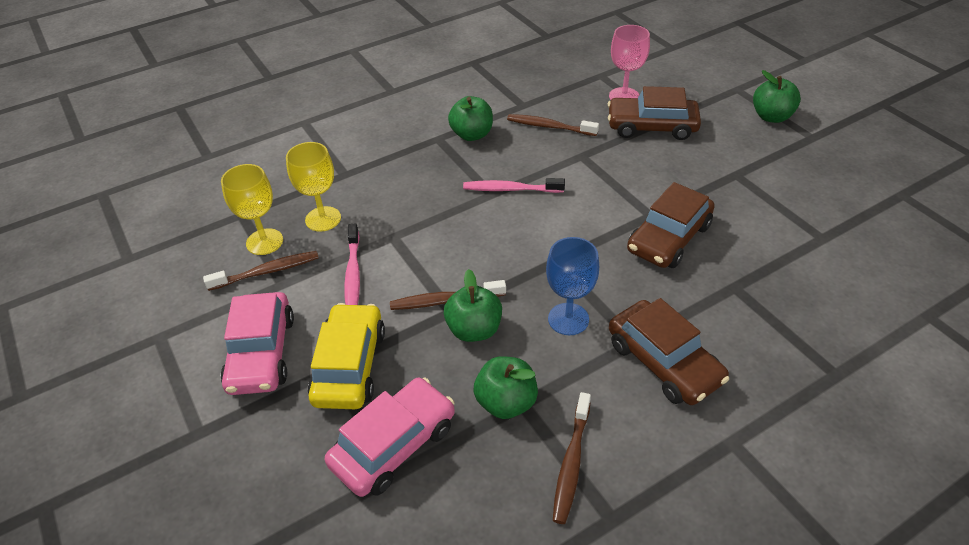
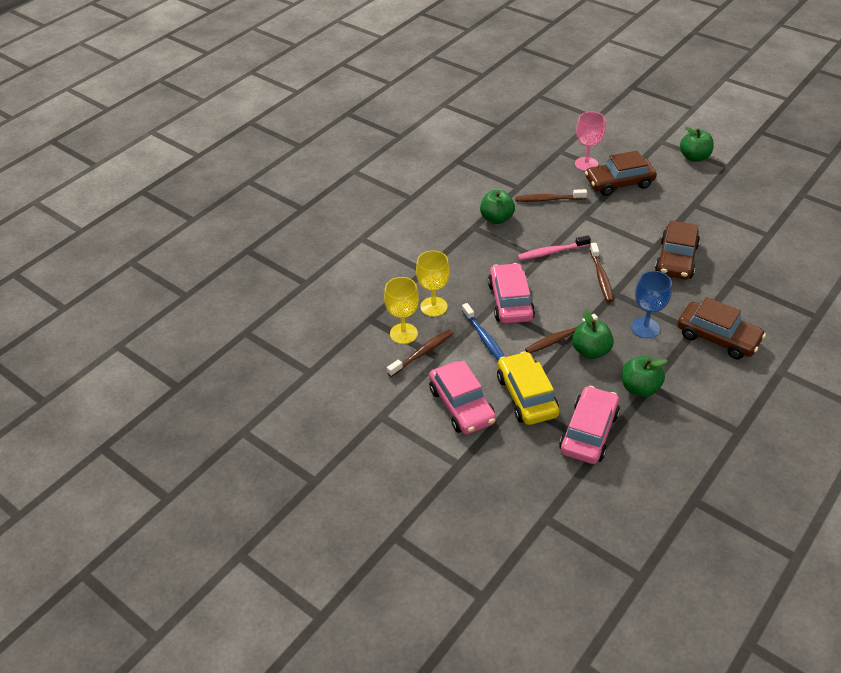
camera: 20 degrees left, 0 degrees up
pink toothbrush [344,223,360,305] -> blue toothbrush [462,303,504,361]
brown toothbrush [553,392,591,524] -> brown toothbrush moved to [590,243,613,302]
none -> pink car [488,263,535,324]

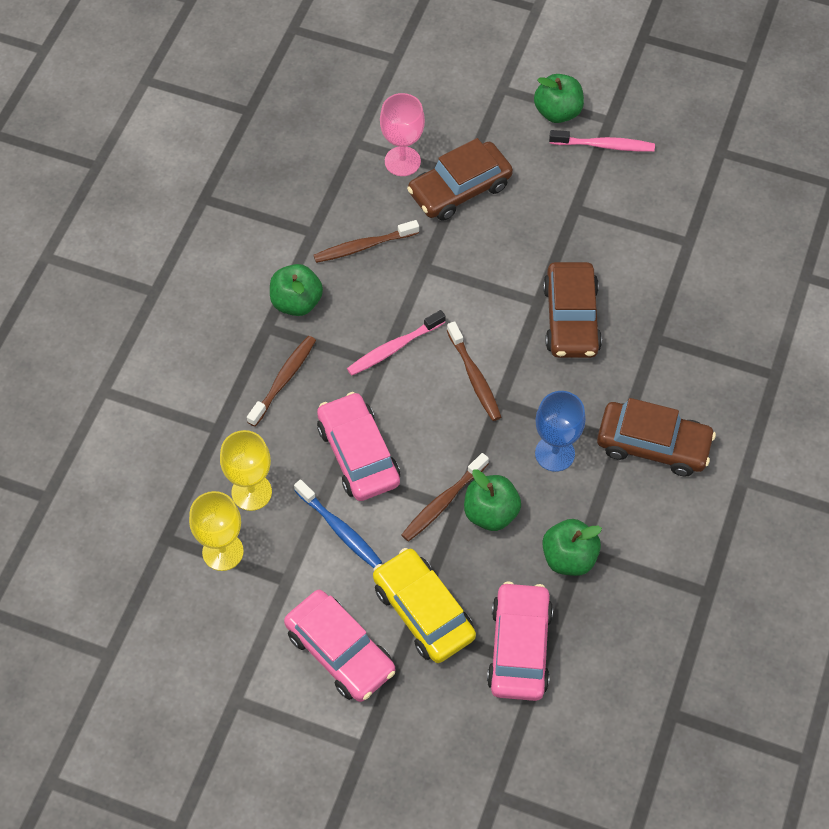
camera: 20 degrees left, 15 degrees up
brown toothbrush [387,329,454,377] -> brown toothbrush moved to [247,336,316,427]
none -> pink toothbrush [549,130,655,152]

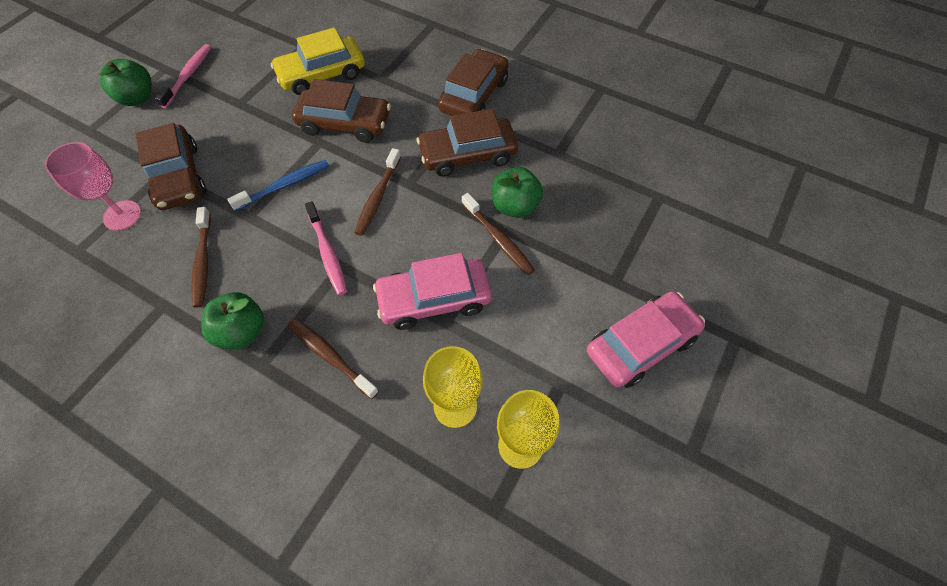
camera: 80 degrees left, 0 degrees up
blue toothbrush [294,479,382,568] -> blue toothbrush moved to [227,160,329,211]
yellow car [373,548,476,663] -> yellow car moved to [271,27,365,95]
brown toothbrush [447,321,501,421] -> brown toothbrush turned 120 degrees clockwise [354,148,401,236]
pink car [487,581,553,701] -> none
blue goblet [535,391,586,472] -> brown car [417,109,518,177]
green apple [542,519,602,576] -> none

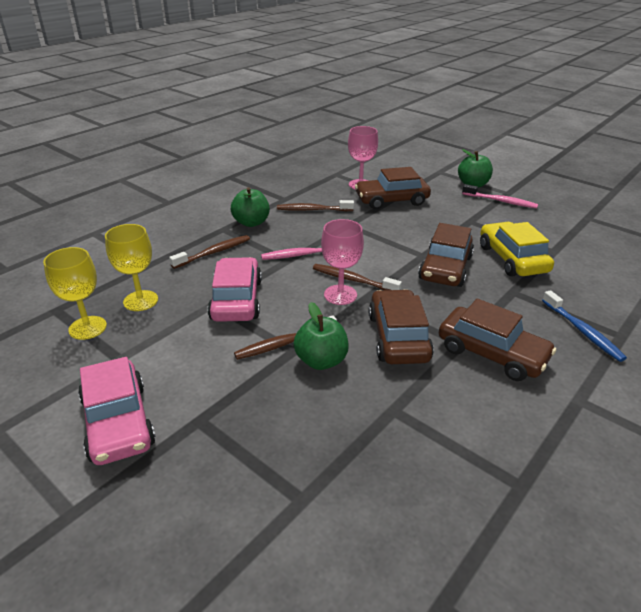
camera: 100 degrees right, 25 degrees down
blue toothbrush [227,160,329,211] -> blue toothbrush moved to [542,290,627,362]
none -> pink goblet [321,219,364,305]

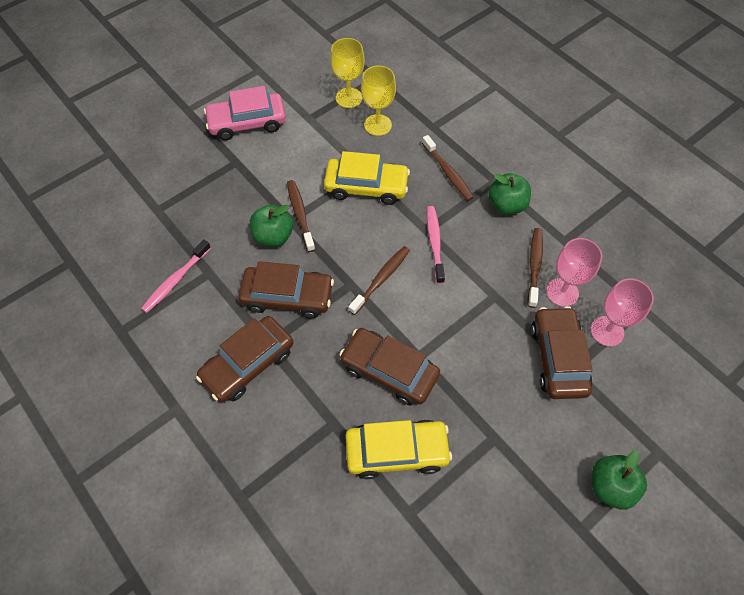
camera: 100 degrees right, 25 degrees up
pink car [208,257,262,322] -> yellow car [324,151,410,205]
pink goblet [321,219,364,305] -> pink goblet moved to [546,238,602,307]
pink toothbrush [462,184,538,208] -> pink toothbrush moved to [141,240,211,313]
blue toothbrush [542,290,627,362] -> none

